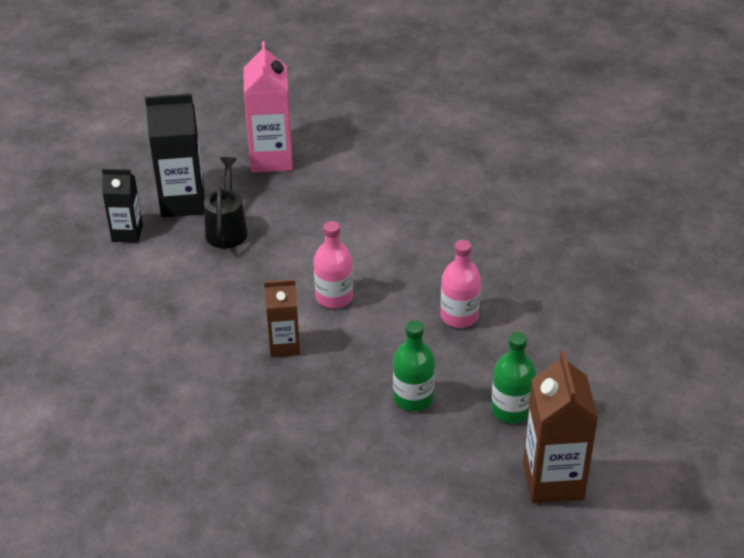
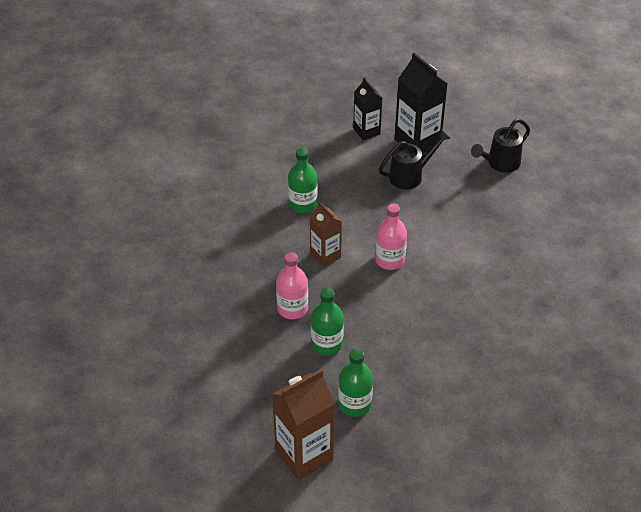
camera: 60 degrees right, 5 degrees up
pink carton [243,41,293,173] -> black watering can [471,119,530,173]
pink bottle [440,240,481,328] -> pink bottle moved to [276,252,308,319]
none -> green bottle [288,148,318,213]

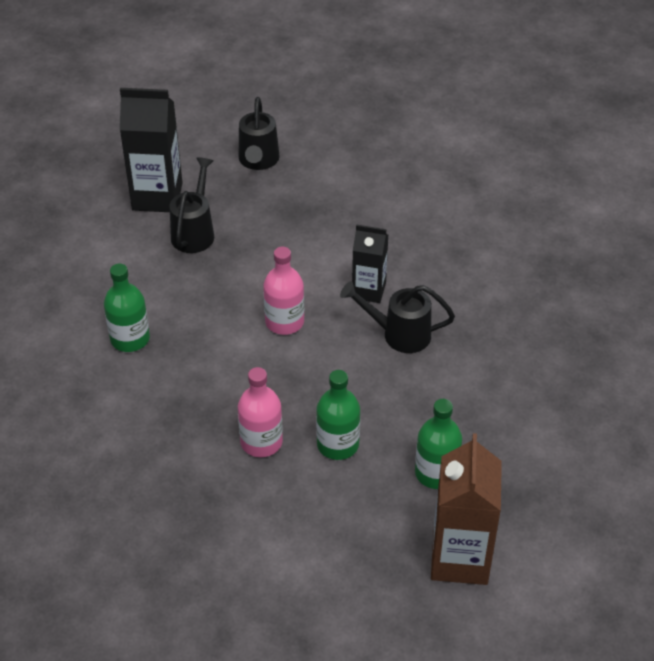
camera: 50 degrees left, 0 degrees up
brown carton [310,201,342,267] -> none
black carton [353,78,382,140] -> black carton moved to [352,224,388,303]
none -> black watering can [340,281,455,353]

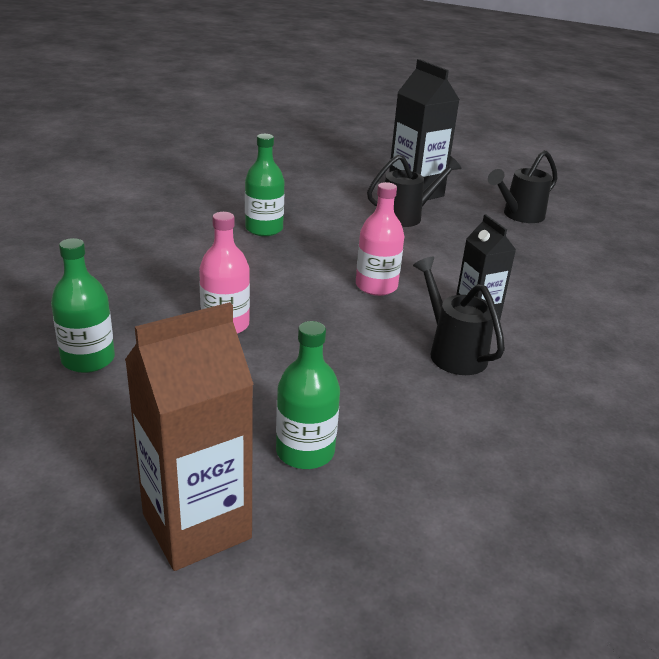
camera: 50 degrees right, 15 degrees down
green bottle [316,370,360,460] -> green bottle moved to [51,238,115,373]

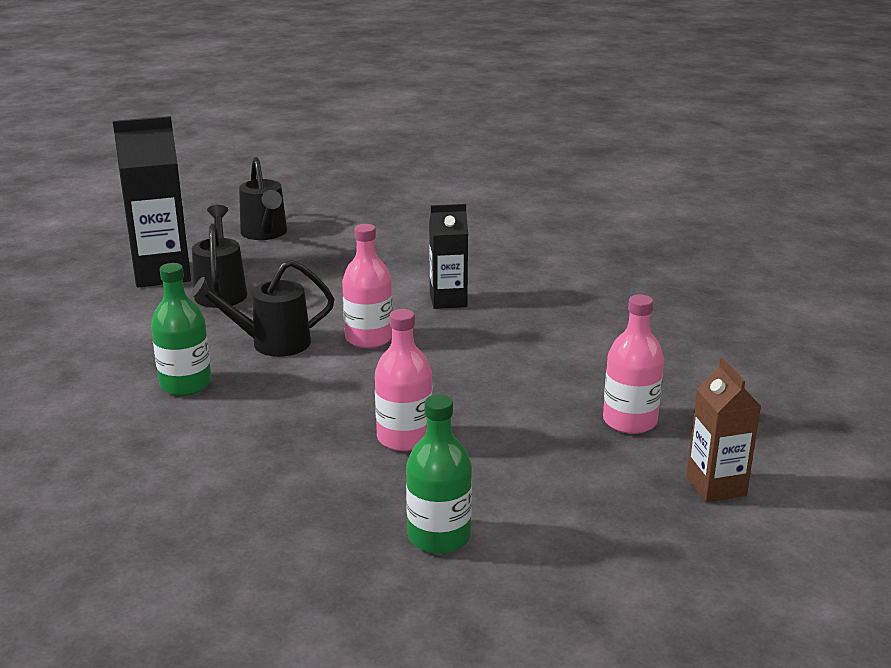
camera: 70 degrees left, 5 degrees down
brown carton [125,302,254,571] -> brown carton [686,358,761,502], size x0.61
green bottle [276,321,340,469] -> pink bottle [603,294,664,434]
black watering can [413,257,505,375] -> black watering can moved to [191,260,334,357]

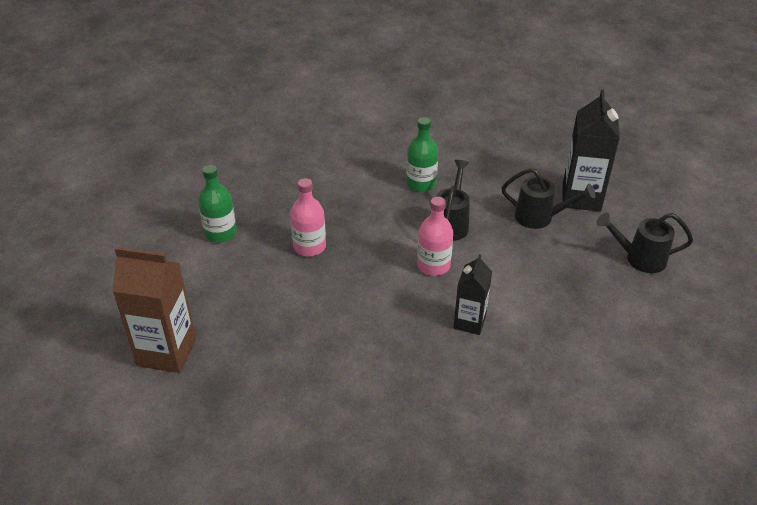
camera: 115 degrees right, 15 degrees up
pink bottle [603,294,664,434] -> none
brown carton [686,358,761,502] -> brown carton [112,247,196,373], size x1.63

